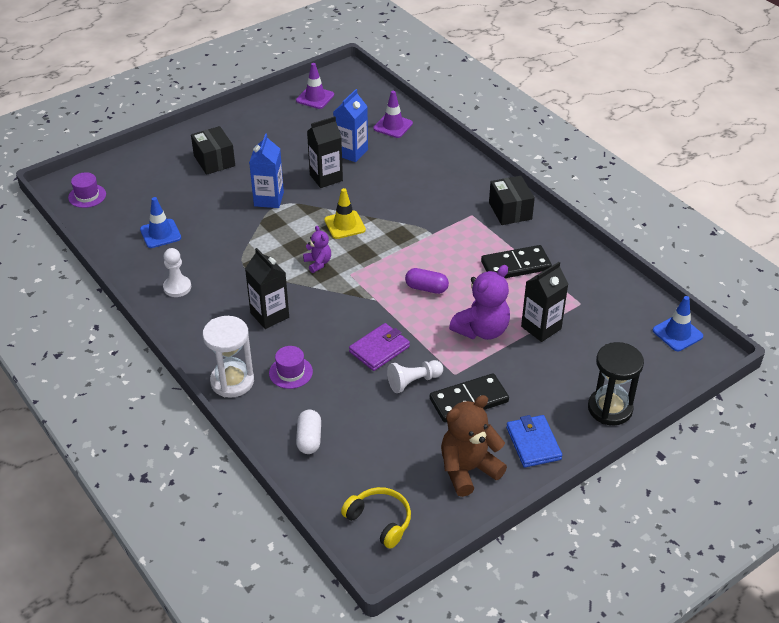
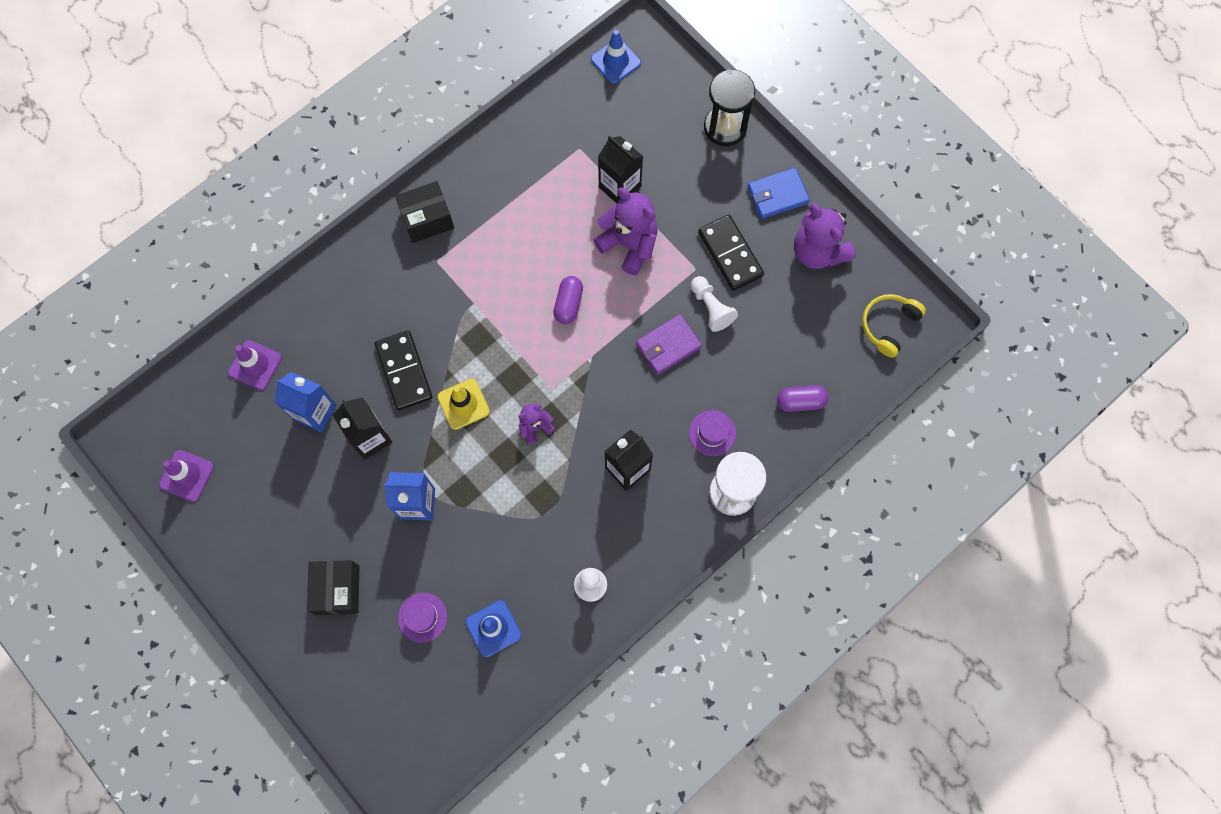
camera: 95 degrees left, 30 degrees up
purple hat [68,172,106,208] -> purple hat moved to [398,593,447,643]
black box [191,126,235,175] -> black box turned 60 degrees counterclockwise [307,560,359,615]
white capsule [296,409,321,454] -> purple capsule [777,385,829,412]
purple wallet [349,323,410,371] -> purple wallet turned 75 degrees counterclockwise [636,314,702,375]
brown teddy bear [441,395,507,497] -> purple teddy bear [794,203,856,269]
black domino [481,245,552,278] -> black domino moved to [375,330,432,410]

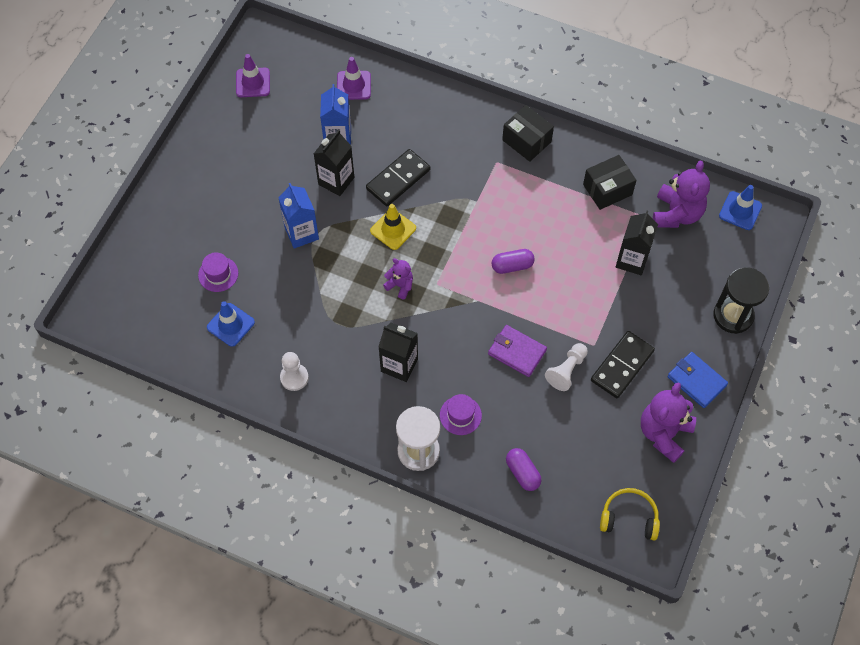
camera: 65 degrees right, 10 degrees down
black box [307,560,359,615] -> black box moved to [583,155,636,210]
purple teddy bear [593,188,658,275] -> purple teddy bear moved to [653,161,710,228]

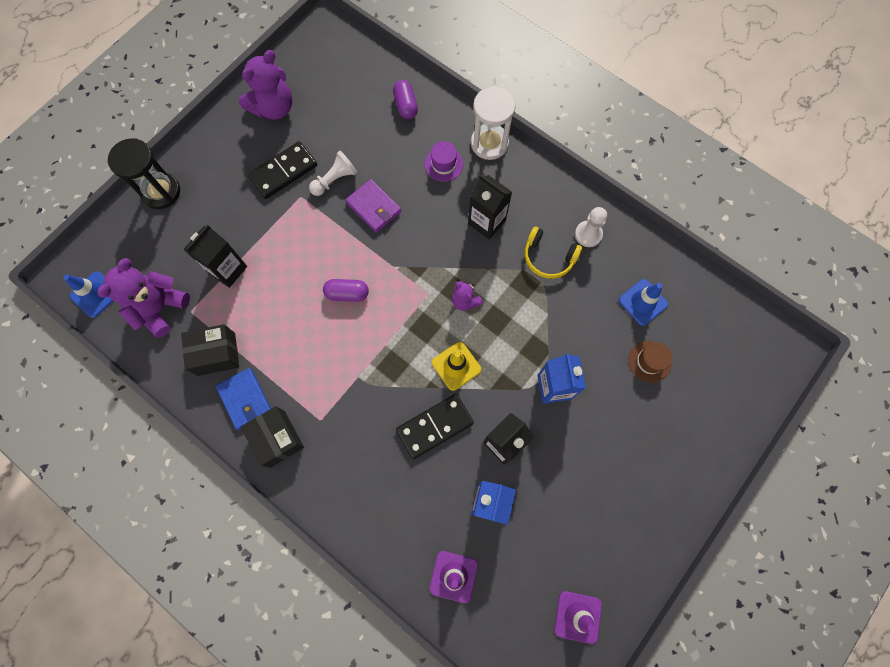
camera: 165 degrees left, 10 degrees up
purple hat [198,253,238,292] -> brown hat [629,341,672,383]
yellow headphones [600,488,660,541] -> yellow headphones moved to [525,227,582,279]
blue wallet [668,352,728,408] -> blue wallet moved to [216,368,271,430]

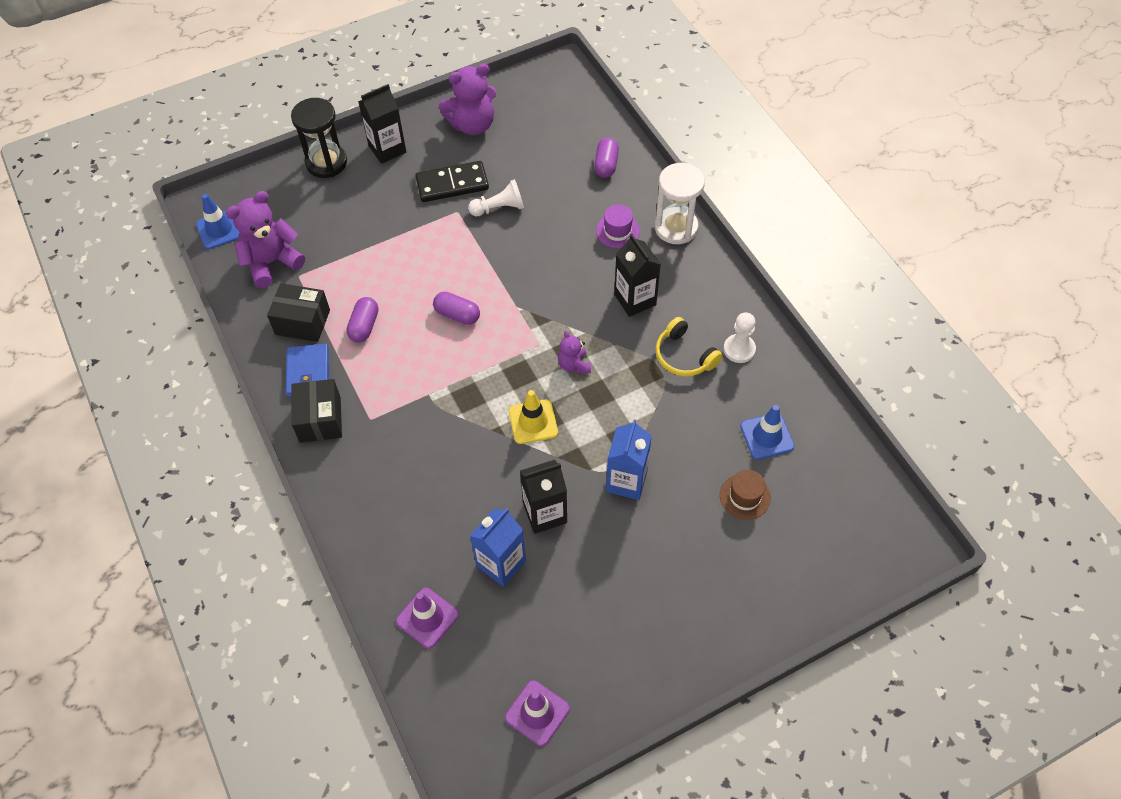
camera: 25 degrees right, 15 degrees down
black carton [184,225,247,288] -> black carton moved to [358,84,406,164]
purple wallet [345,179,401,233] -> none
black domino [396,394,474,459] -> none
none -> purple capsule [346,297,378,343]

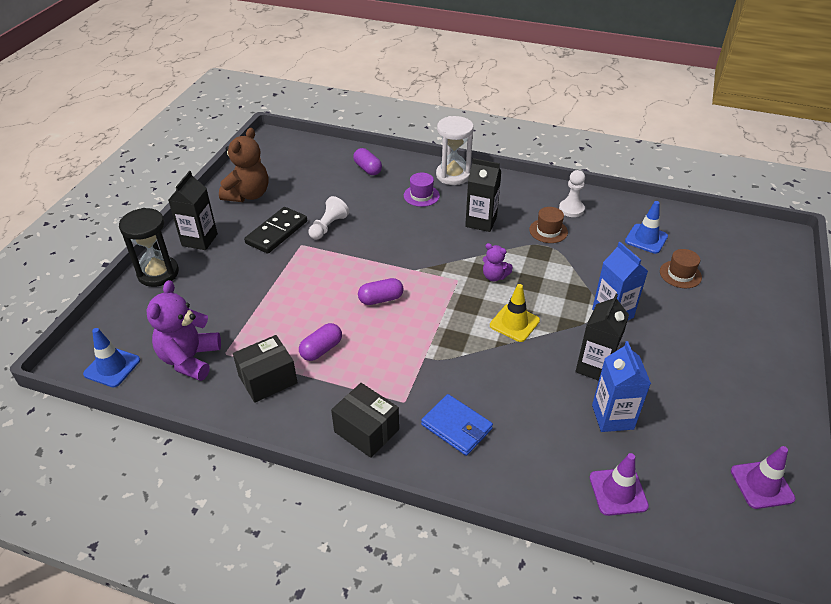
camera: 45 degrees left, 15 degrees down
blue wallet [285,344,329,397] -> blue wallet moved to [421,394,493,456]
purple capsule [346,297,378,343] -> purple capsule turned 75 degrees clockwise [299,323,342,361]
purple teddy bear [439,64,496,135] -> brown teddy bear [219,128,268,202]
yellow headphones [655,317,723,376] -> brown hat [529,207,568,243]

